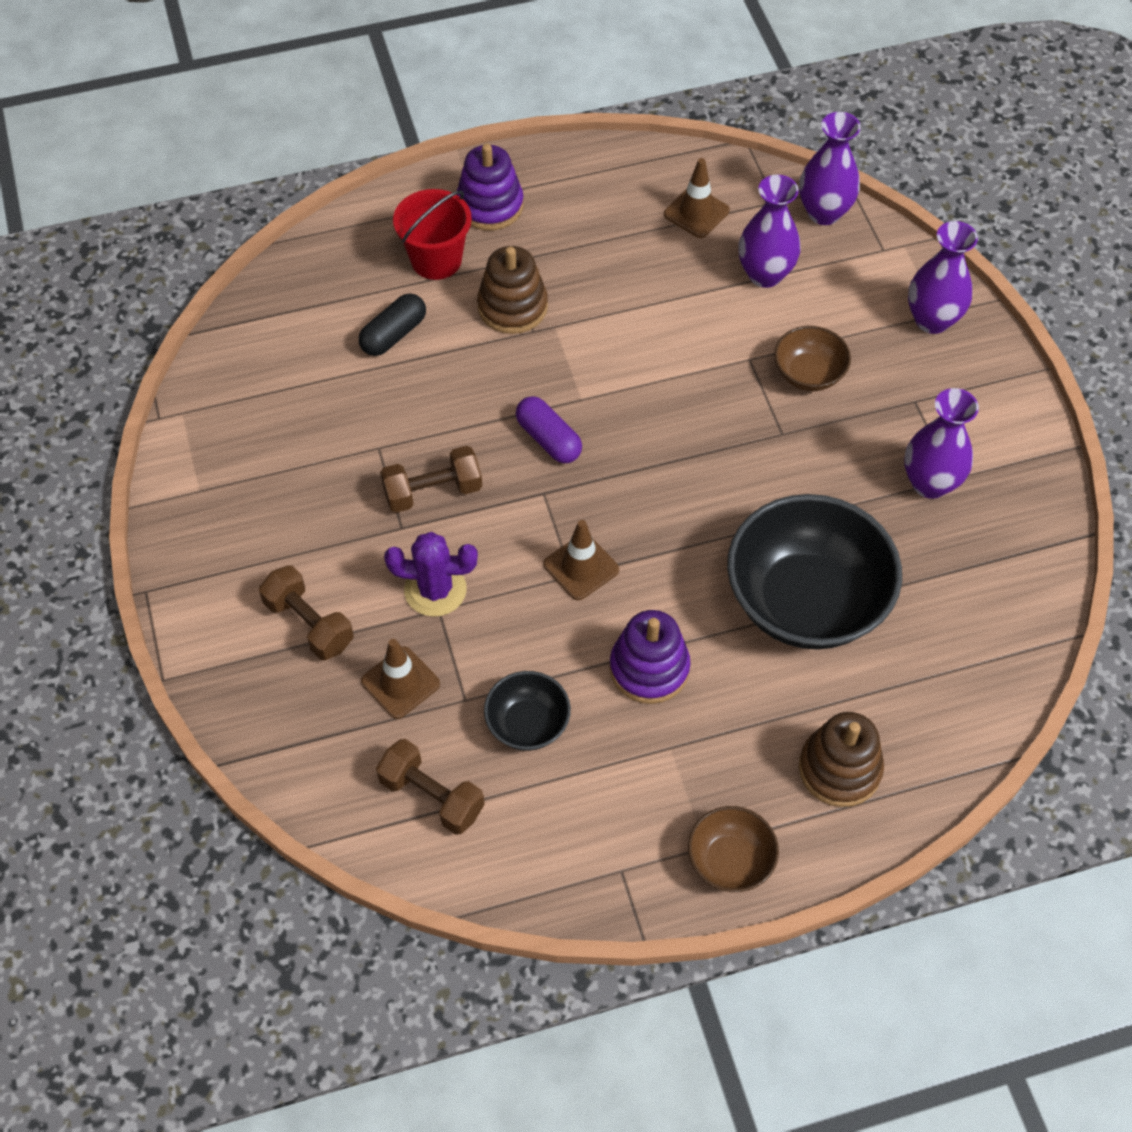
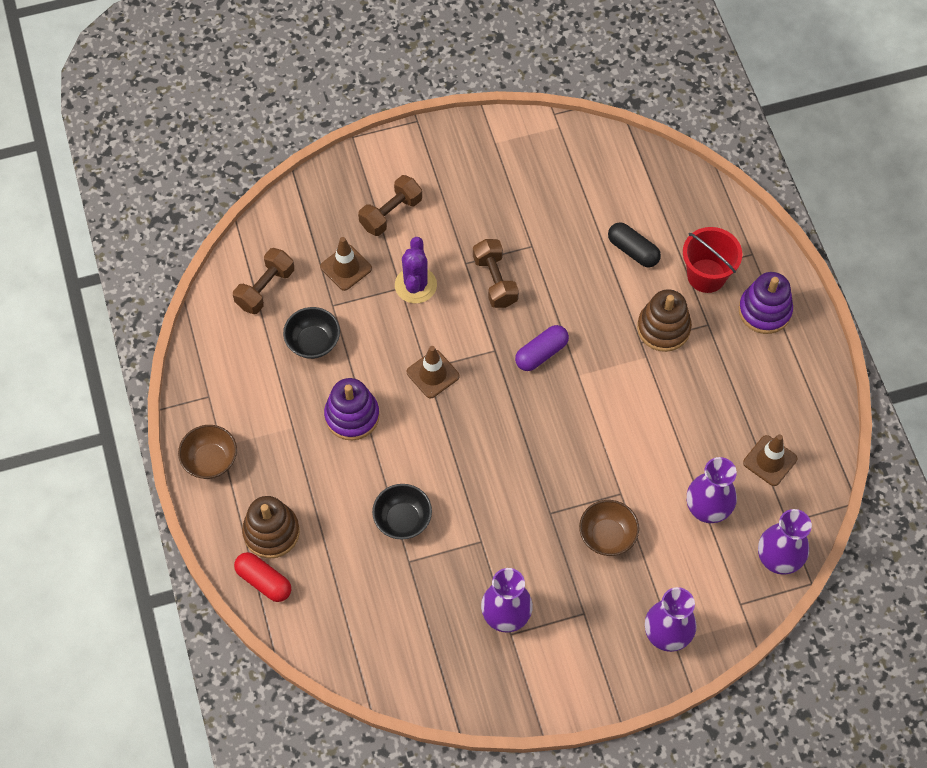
camera: 90 degrees right, 5 degrees up
black bowl [727,494,902,650] -> black bowl [372,484,432,539], size x0.49
none -> red capsule [234,552,291,602]

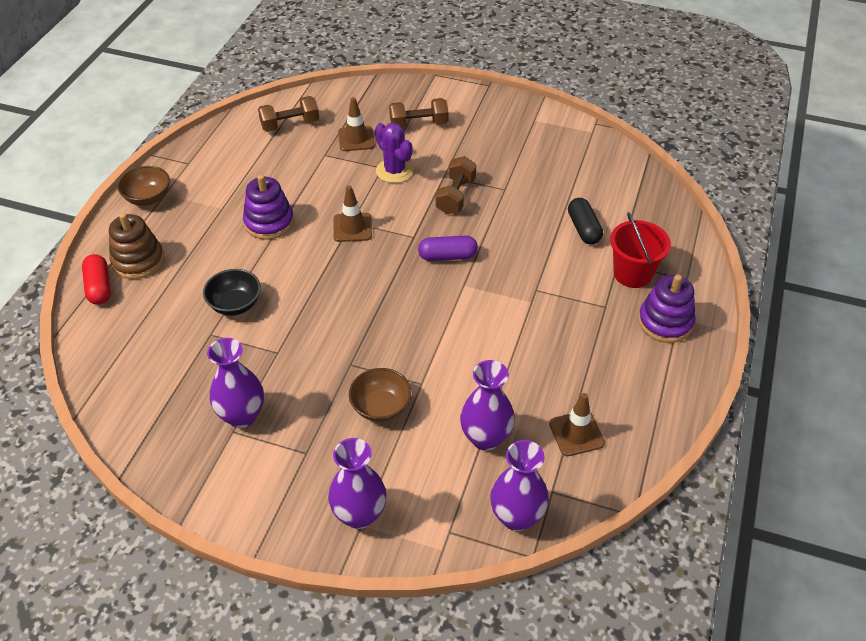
camera: 35 degrees right, 15 degrees down
black bowl [283,307,340,359] -> none
purple cactus [395,237,437,303] -> purple cactus turned 75 degrees counterclockwise [375,123,414,183]
brown stacking toy [637,289,692,352] -> none

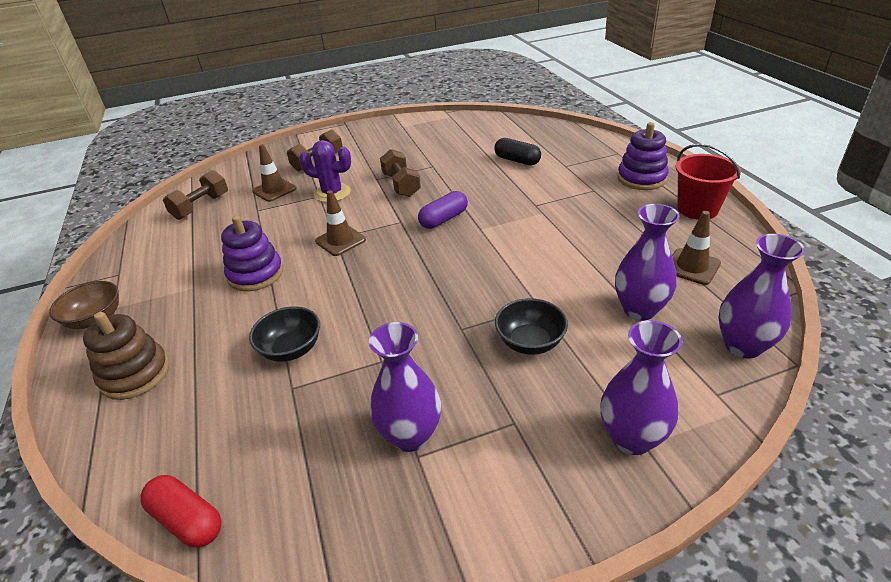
camera: 35 degrees left, 10 degrees down
red capsule [82,254,111,305] -> red capsule moved to [140,475,222,548]
brown bowl [349,368,411,422] -> black bowl [495,298,568,355]
red bucket [610,212,671,288] -> red bucket moved to [675,144,741,220]

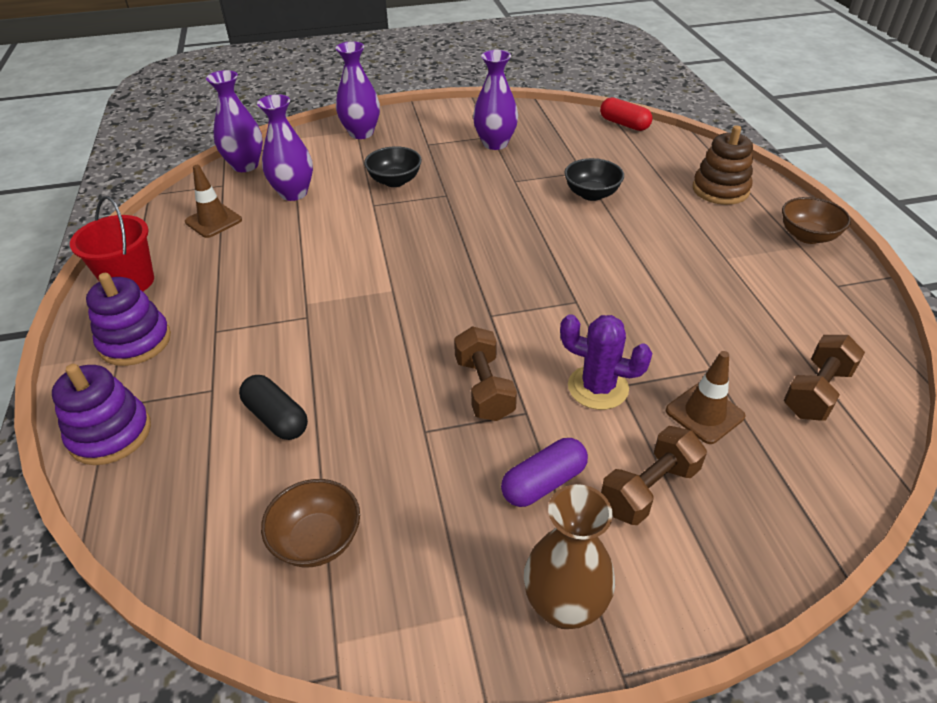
camera: 175 degrees left, 5 degrees up
purple stacking toy [221,215,283,292] -> purple stacking toy moved to [52,364,151,465]
brown traffic cone [315,190,366,256] -> none
purple capsule [418,191,468,229] -> purple capsule moved to [501,438,588,507]
none -> brown bowl [261,479,360,567]
none -> brown vase [524,484,615,629]

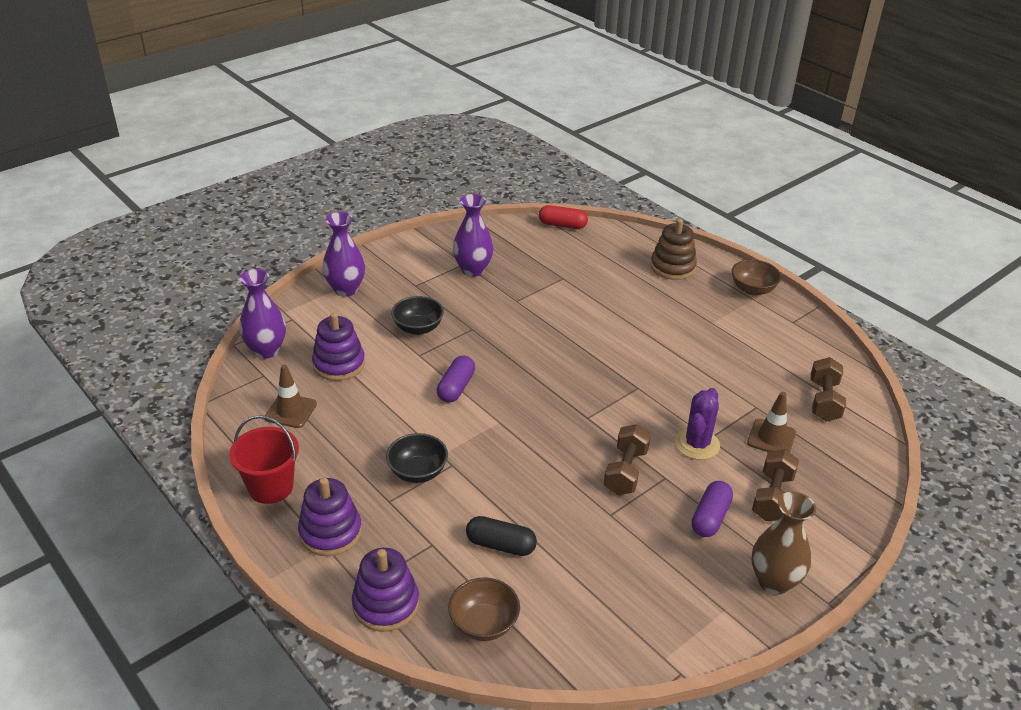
camera: 30 degrees left, 5 degrees down
purple vase [257,94,313,201] -> purple stacking toy [312,313,365,381]
brown bowl [261,479,360,567] -> brown bowl moved to [448,577,520,641]
brown dumbbell [454,326,517,421] -> brown dumbbell turned 60 degrees clockwise [604,424,651,495]
purple cactus [560,314,652,410] -> purple cactus turned 60 degrees counterclockwise [675,388,720,460]
black bowl [564,158,624,201] -> black bowl moved to [386,433,448,483]
none -> purple capsule [437,355,475,403]

